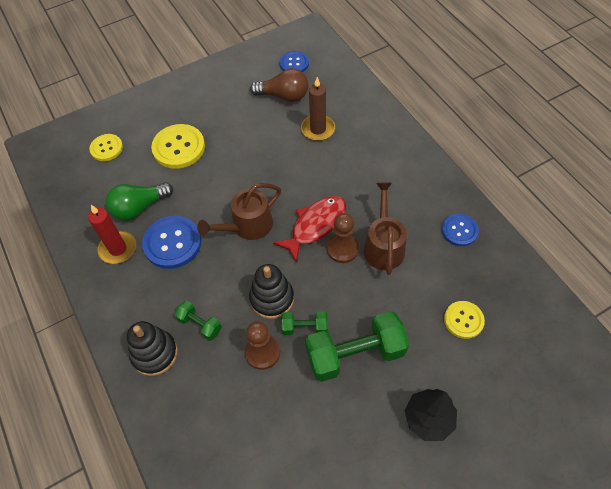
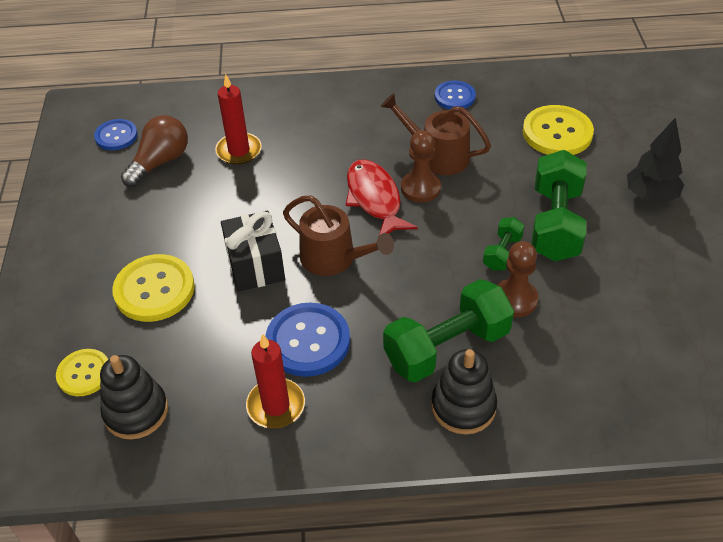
camera: 65 degrees left, 10 degrees down
green light bulb [106,182,173,221] -> none
green dumbbell [175,301,222,341] -> green dumbbell [383,279,514,383], size x2.02
brown watering can [197,183,281,240] -> brown watering can turned 45 degrees counterclockwise [283,195,394,276]
black stacking toy [249,264,294,319] -> black stacking toy moved to [100,355,168,440]
brown candle [301,77,335,141] -> red candle [215,74,262,165]
yellow button [444,301,485,339] -> yellow button [523,105,594,155], size x1.62
none -> black gift [221,211,285,292]

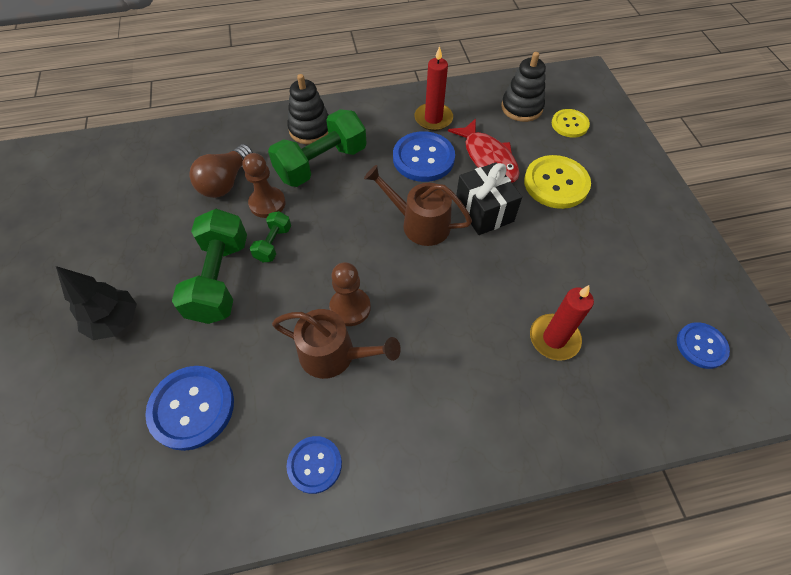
camera: 170 degrees right, 10 degrees up
brown light bulb [121,115,188,187] -> brown light bulb moved to [189,144,253,198]
red fish [346,159,418,235] -> red fish moved to [448,118,519,183]
yellow button [523,105,594,155] -> blue button [145,366,234,451]

